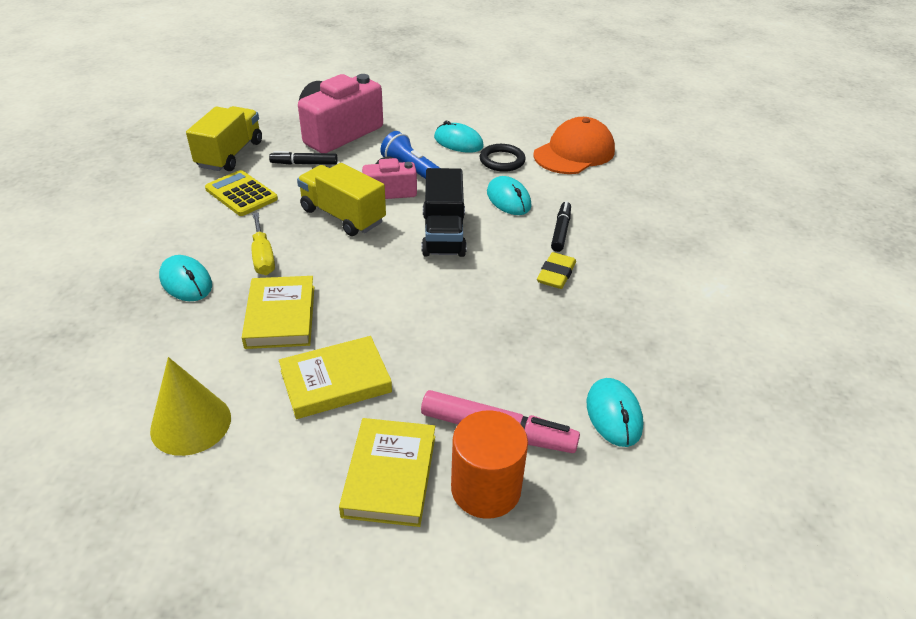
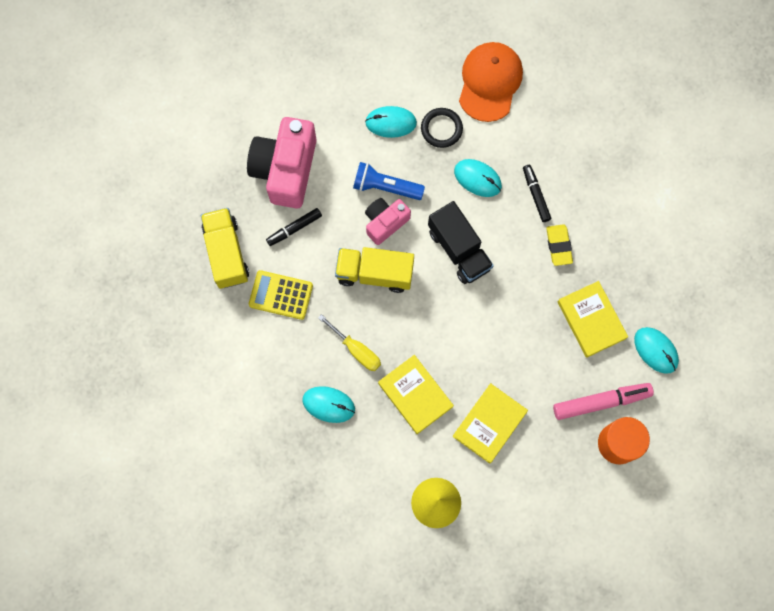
camera: 30 degrees left, 35 degrees up
yellow book [339,418,435,527] -> yellow book moved to [558,281,628,358]

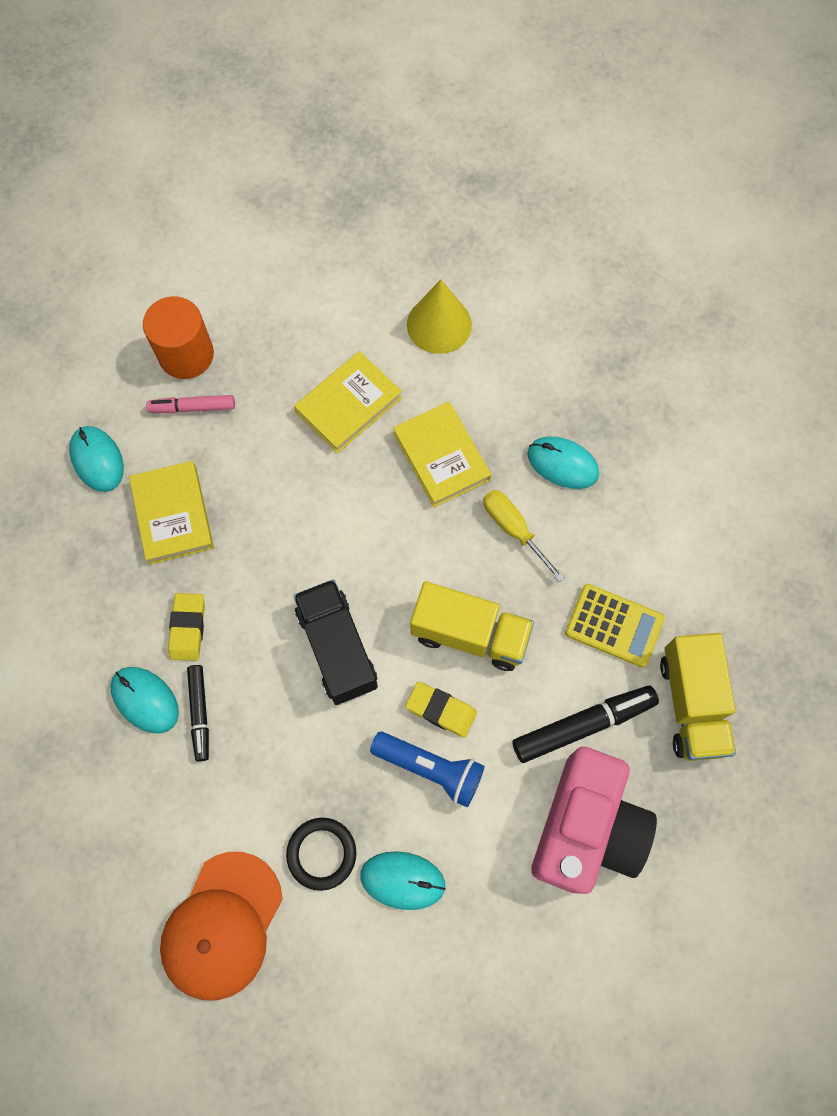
camera: 170 degrees left, 5 degrees down
black marker [266,208,322,246] -> black marker [512,686,659,763], size x1.59
pink camera [365,198,411,245] -> yellow eraser [405,681,477,738]
turquoise mouse [454,159,502,197] -> turquoise mouse moved to [111,667,179,733]
pink marker [553,383,654,420] -> pink marker [146,395,235,413], size x0.63

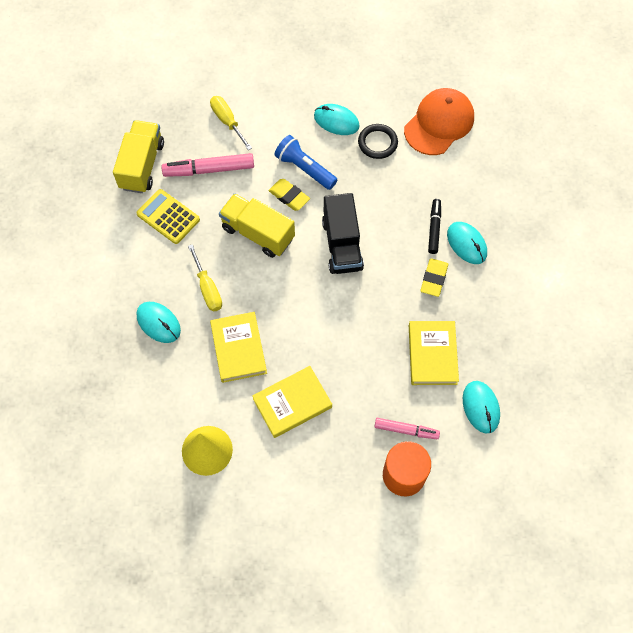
camera: 165 degrees left, 5 degrees down
black marker [512,686,659,763] -> pink marker [161,153,254,177]
pink camera [531,747,657,894] -> yellow screwdriver [210,96,252,150]

